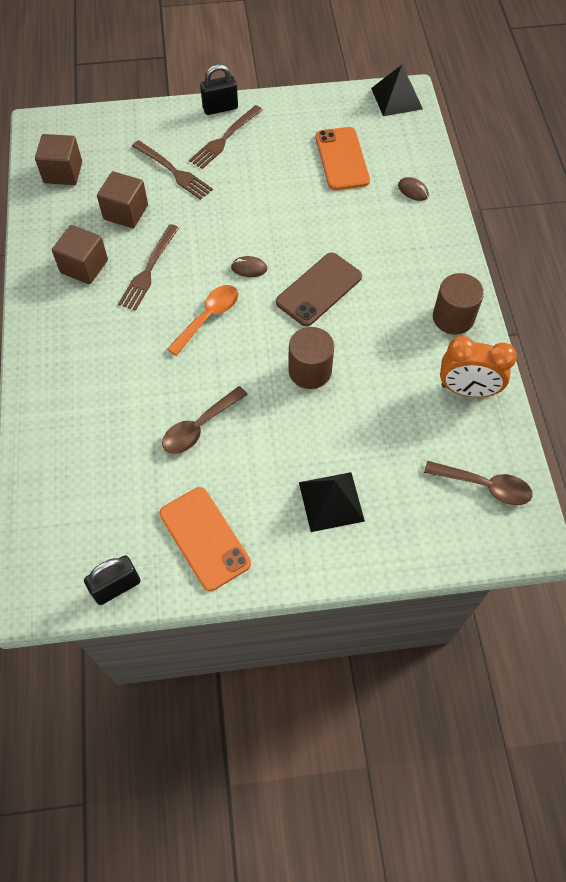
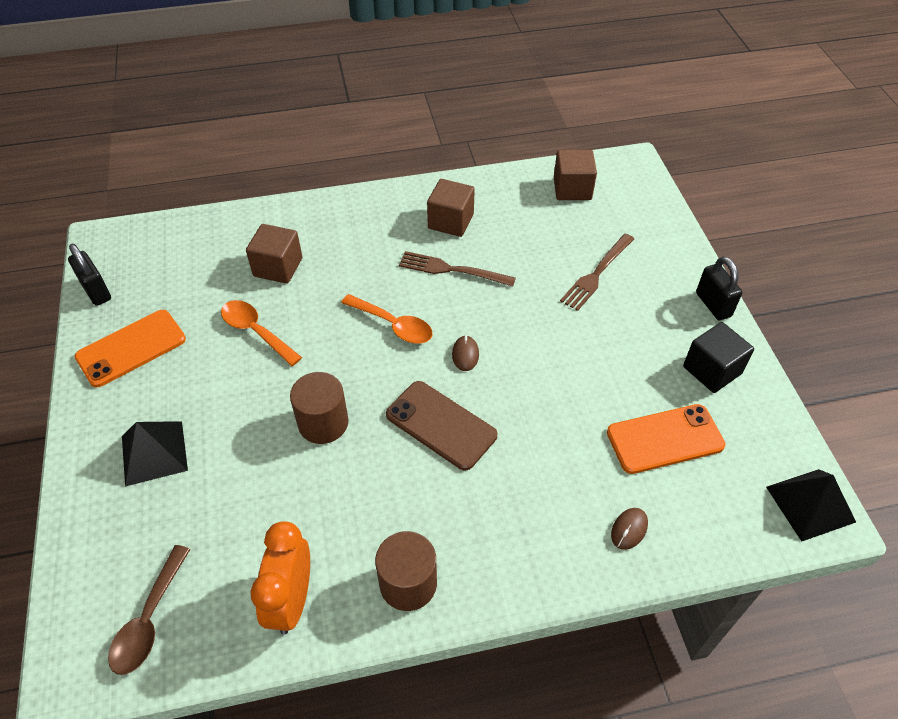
camera: 85 degrees right, 10 degrees down
brown cube [97,171,148,228] -> brown cube moved to [246,224,302,284]
brown spoon [162,386,248,454] -> orange spoon [221,300,302,366]
brown fork [189,105,262,169] -> none
none -> black cube [683,322,754,393]

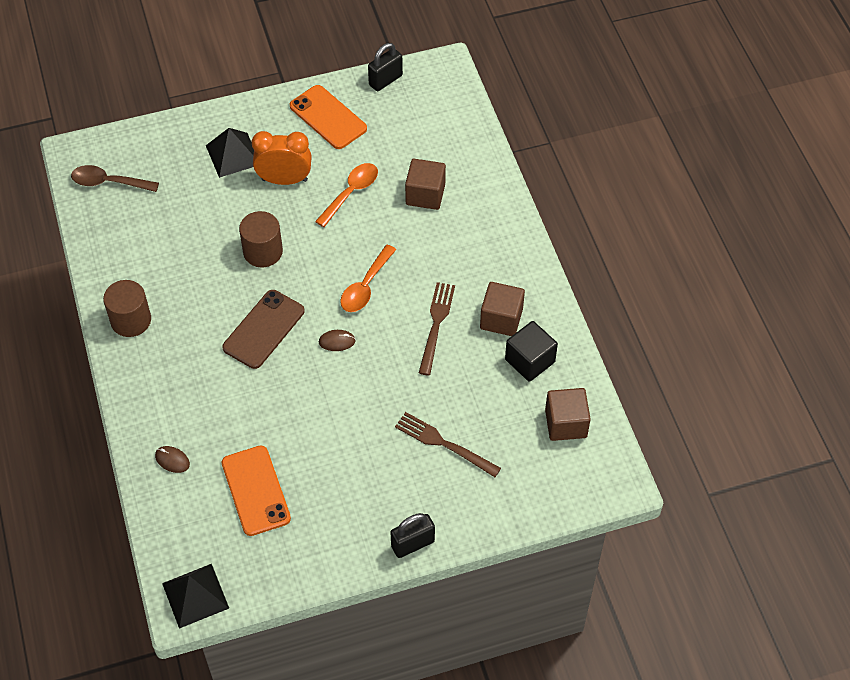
camera: 85 degrees right, 5 degrees up
orange clock [250,521,310,635] -> orange clock moved to [252,131,312,185]
black cube [683,322,754,393] -> black cube moved to [505,321,558,382]

